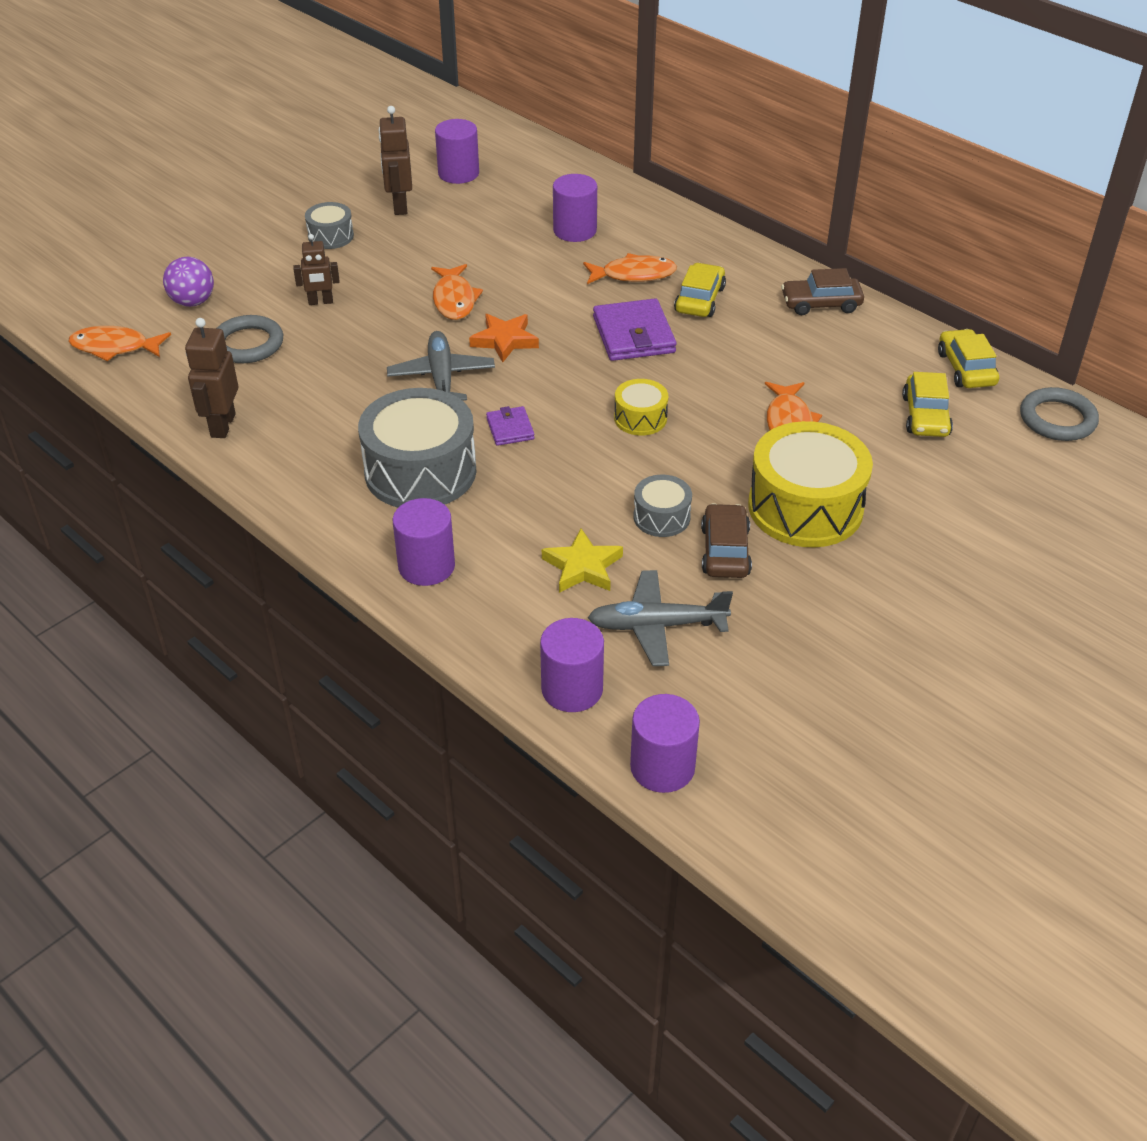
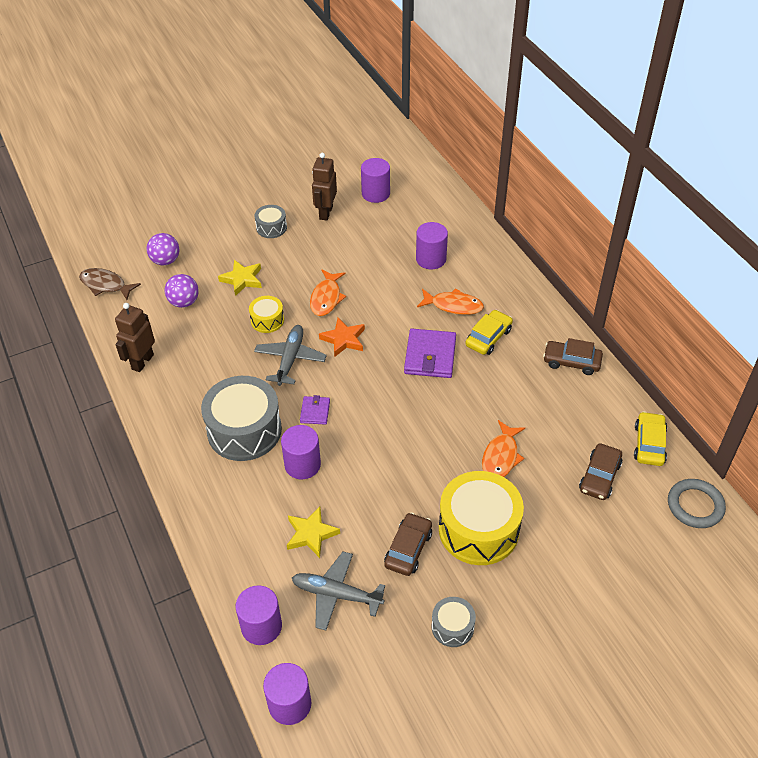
camera: 20 degrees right, 5 degrees up
orange fish [69,326,171,361] -> brown fish [79,268,141,300]
grey ring [216,315,283,363] -> purple ball [165,274,199,308]
brown robot [293,234,339,305] -> yellow star [218,260,262,296]
purple cylinder [393,498,455,586] -> purple cylinder moved to [281,425,321,479]
yellow drum [614,379,668,436] -> yellow drum moved to [249,296,284,333]
grey drum [633,475,692,537] -> grey drum moved to [432,597,476,647]
yellow car [902,372,953,437] -> brown car [579,443,622,500]

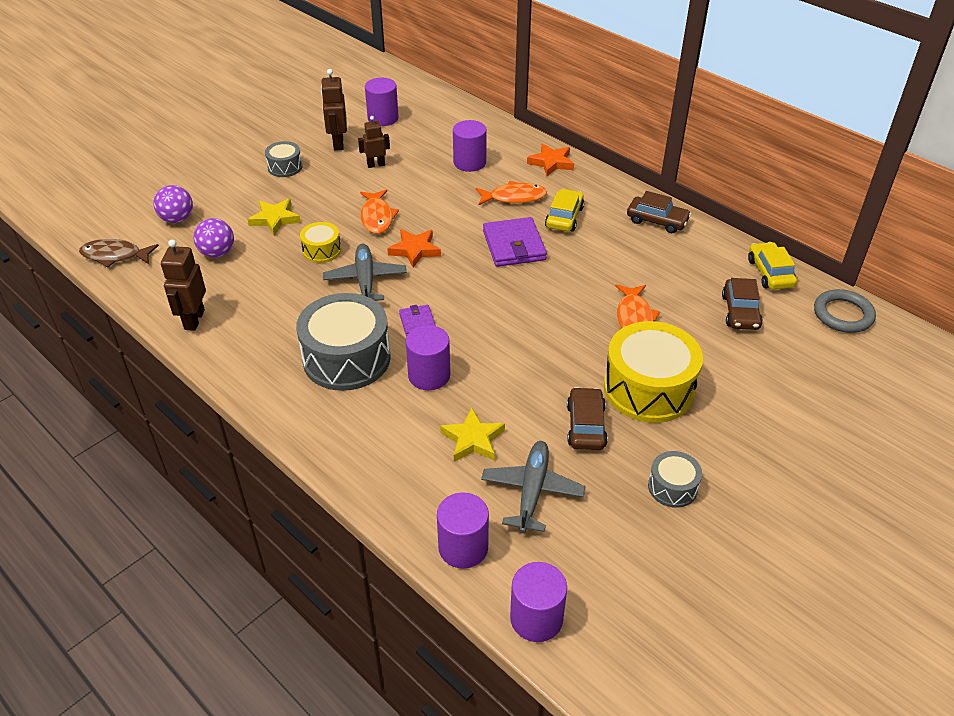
camera: 20 degrees left, 5 degrees down
grey plane [292,552,385,631] -> grey plane turned 105 degrees clockwise [481,441,585,533]
brown car [543,338,603,375] -> brown car turned 150 degrees counterclockwise [627,191,691,233]
none -> brown robot [358,116,390,168]
none -> orange star [527,143,574,176]

